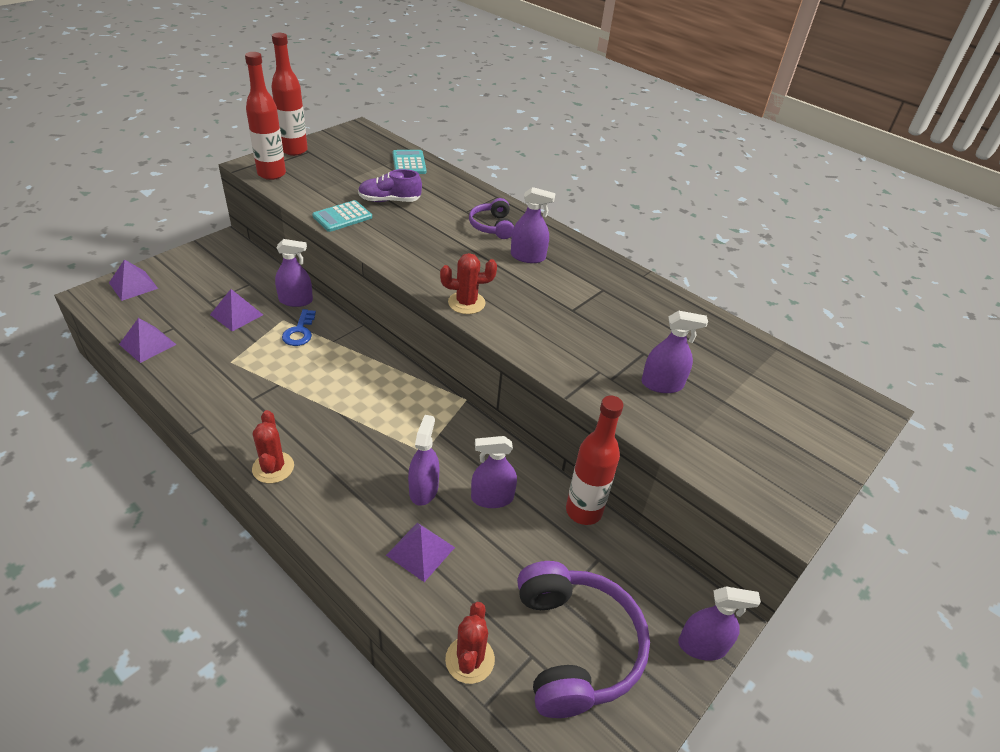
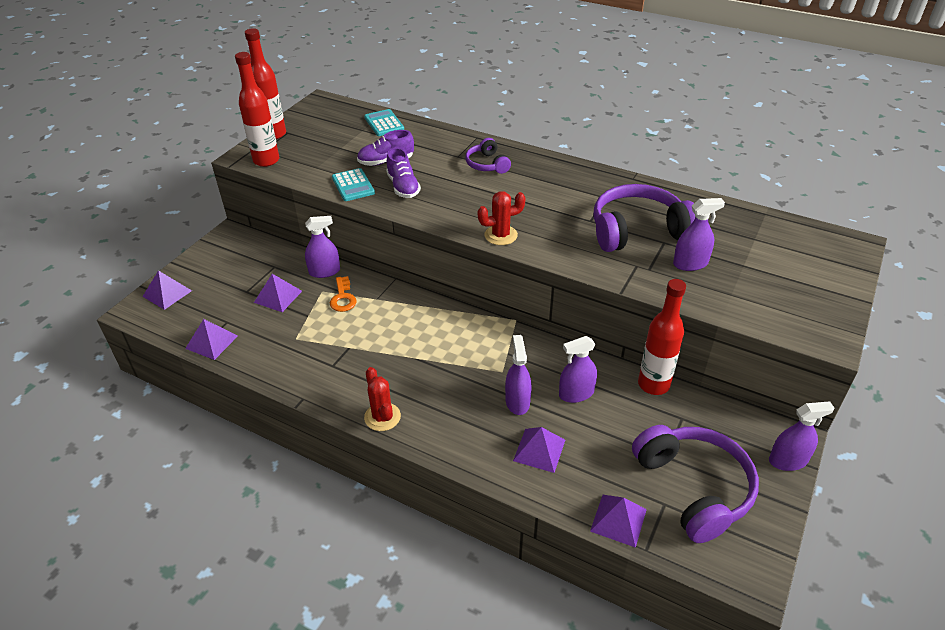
camera: 10 degrees left, 0 degrees up
blue key [282,309,316,346] -> orange key [330,276,357,312]
turquoise calculator [312,200,372,232] -> turquoise calculator turned 60 degrees counterclockwise [332,168,375,201]
red cactus [445,602,495,684] -> purple pyramid [590,495,647,548]
purple spray bottle [511,187,556,263] -> none
none -> purple shoe [386,147,421,198]
none -> purple headphones [593,184,695,252]

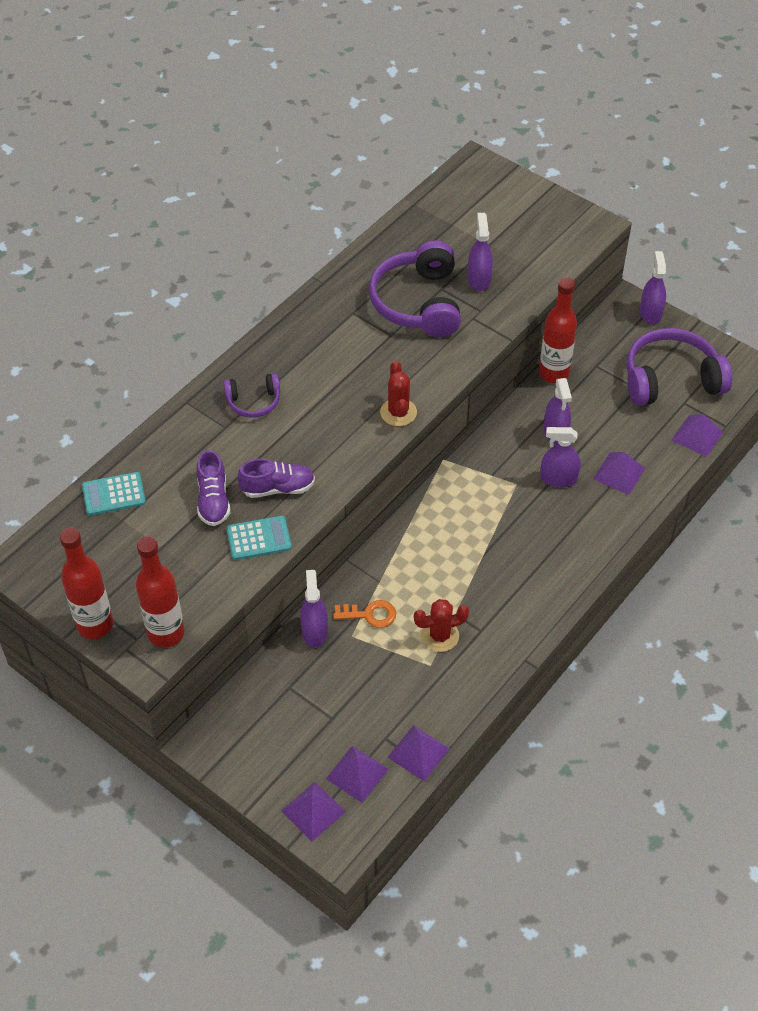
camera: 80 degrees left, 10 degrees up
purple pyramid [254,274,302,312] -> purple pyramid moved to [326,746,389,803]
red cactus [364,367,401,431] -> red cactus moved to [414,599,469,652]

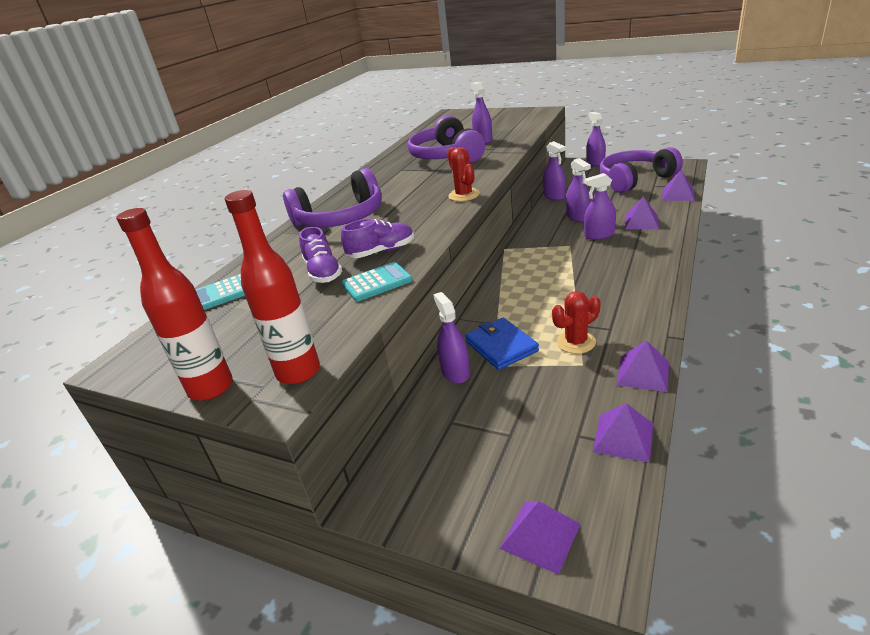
camera: 10 degrees left, 20 degrees down
purple headphones [223,373,280,418] -> purple headphones [283,168,382,227], size x1.92
purple pyramid [326,746,389,803] -> purple pyramid moved to [617,340,669,392]
orange key [333,600,396,628] -> blue wallet [465,318,539,370]
red bottle [539,277,577,384] -> purple spray bottle [543,141,566,200]

